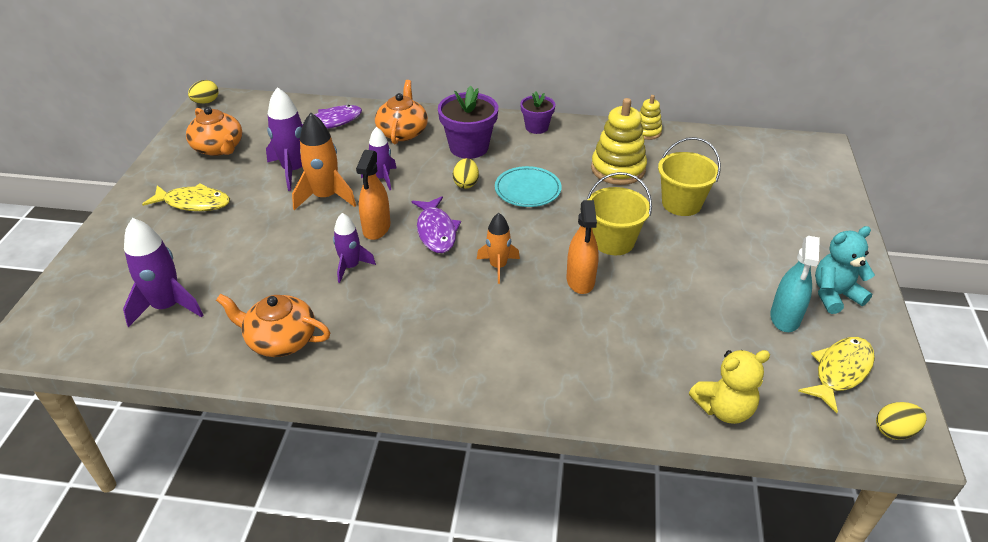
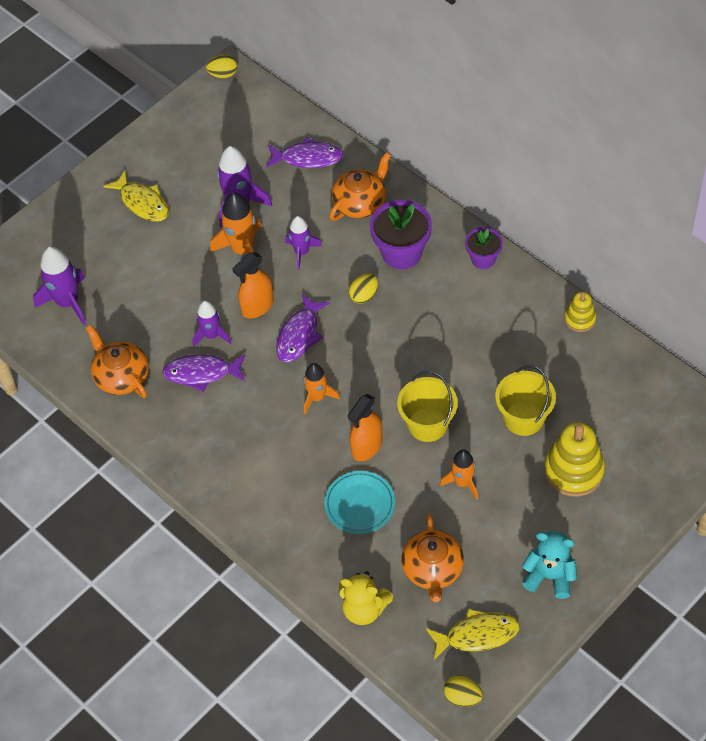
camera: 40 degrees right, 15 degrees up
orange teapot [186,107,242,156] -> orange teapot moved to [401,514,464,602]
turquoise plate [495,166,562,207] -> turquoise plate moved to [324,471,395,534]
yellow stacking toy [591,98,647,185] -> yellow stacking toy moved to [544,422,605,497]
turquoise spray bottle [770,236,820,332] -> none
none -> purple fish [162,354,246,392]
none -> orange rocket [440,450,478,500]

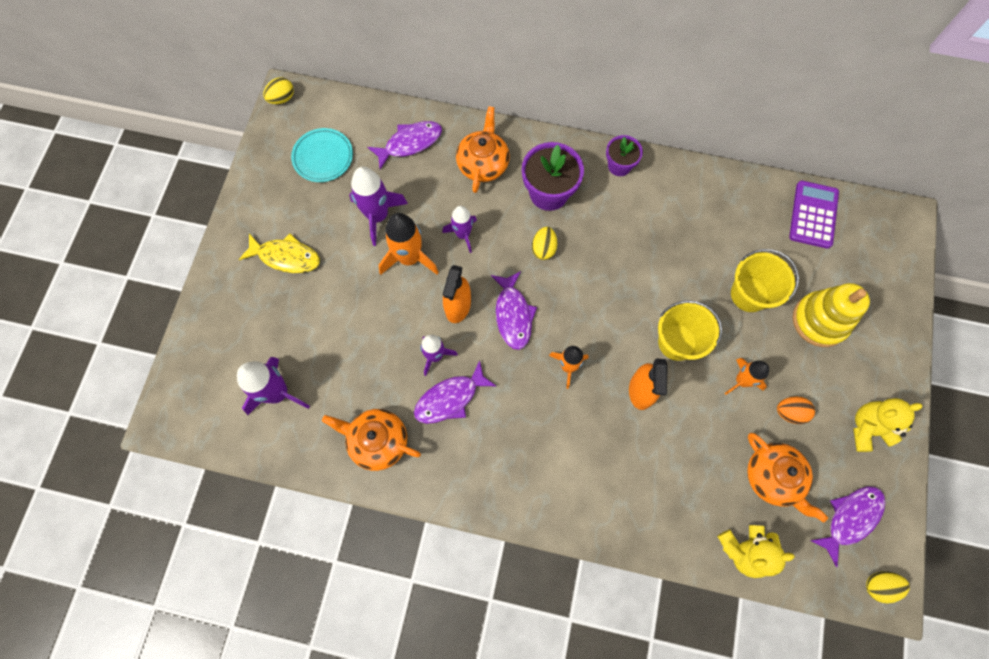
camera: 35 degrees left, 15 degrees up
turquoise plate [324,471,395,534] -> turquoise plate moved to [291,128,353,182]
yellow fish [426,609,520,660] -> purple fish [809,486,885,567]
turquoise teddy bear [522,531,577,599] -> yellow teddy bear [853,398,923,452]
yellow stacking toy [564,292,596,332] -> none
none -> orange egg [777,396,815,424]
none -> purple calculator [789,181,839,249]

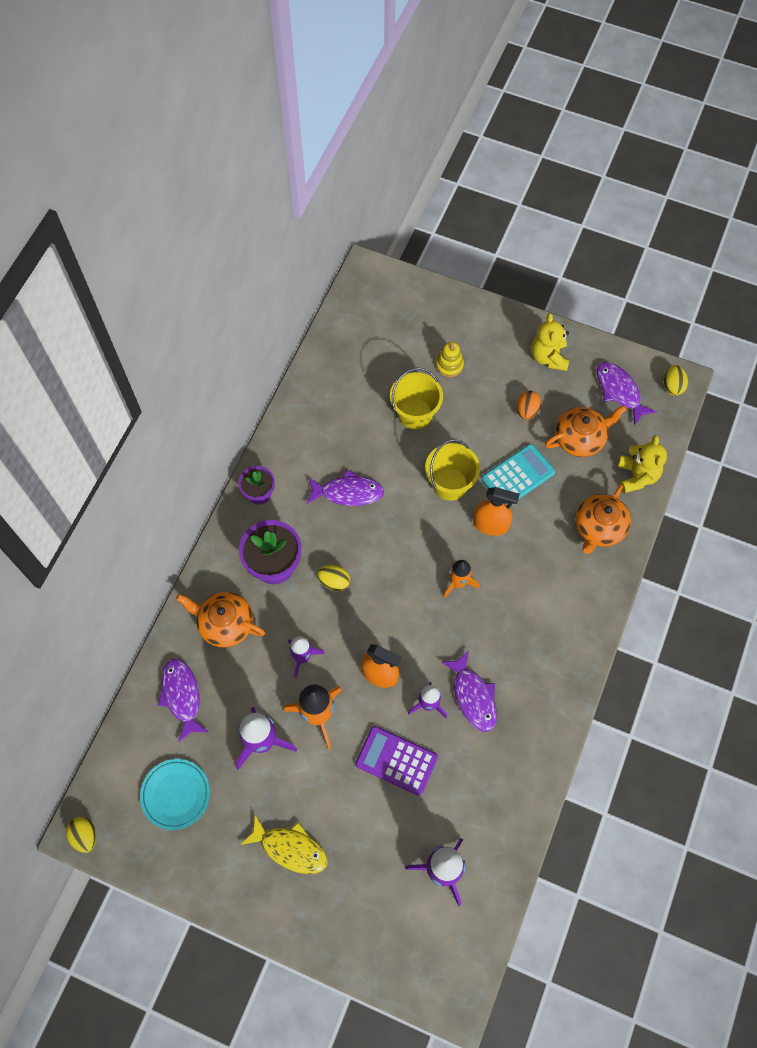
camera: 80 degrees left, 5 degrees down
yellow fish [239,233,320,273] -> yellow fish turned 90 degrees clockwise [240,815,328,874]
orange teapot [322,409,421,471] -> orange teapot moved to [575,484,631,554]
purple fish [491,271,537,350] -> purple fish moved to [306,470,384,506]
orange rocket [724,358,769,395] -> none
purple calculator [789,181,839,249] -> purple calculator moved to [356,726,438,796]
yellow stacking toy [793,283,870,347] -> yellow stacking toy [436,342,464,377], size x0.56
none -> turquoise calculator [482,444,555,505]

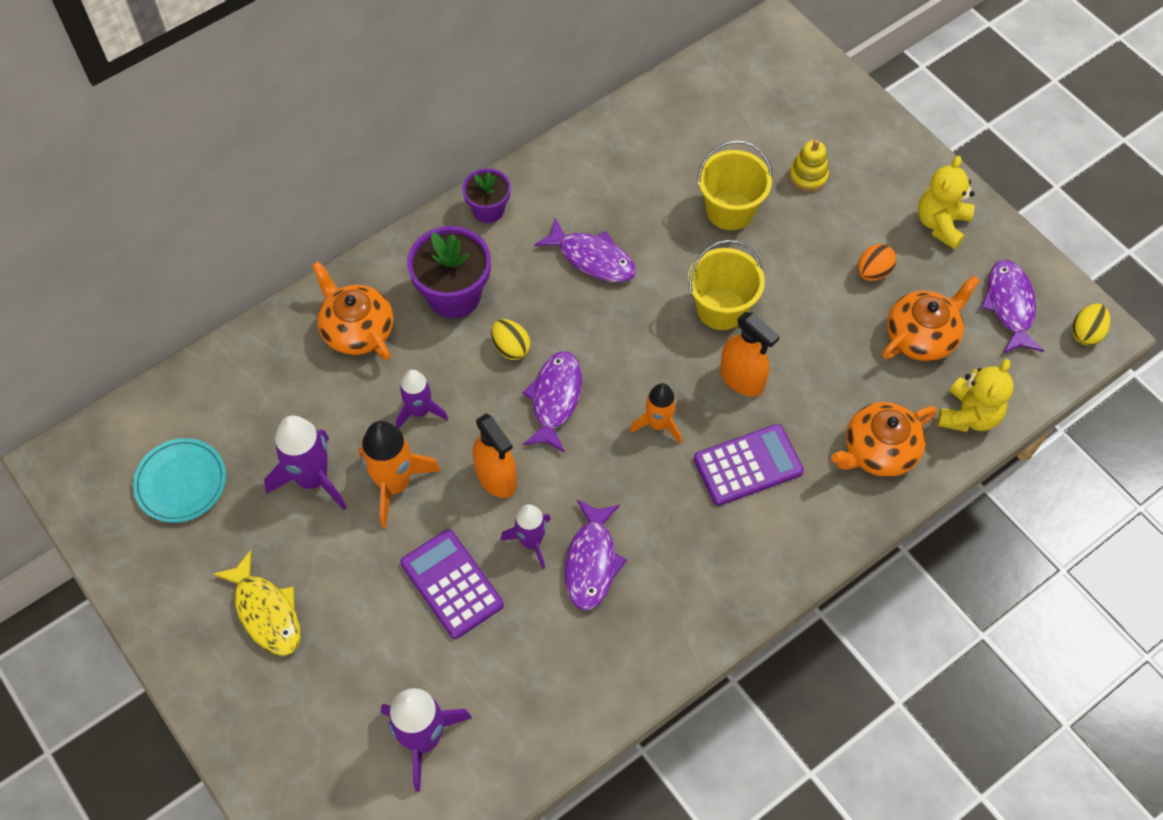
camera: 30 degrees right, 5 degrees down
yellow egg [66,817,96,853] -> none
purple fish [158,658,208,742] -> purple fish moved to [522,351,582,453]
turquoise calculator [482,444,555,505] -> none
orange teapot [545,405,627,457] -> orange teapot turned 45 degrees counterclockwise [882,276,980,361]
none -> purple calculator [694,424,804,506]

